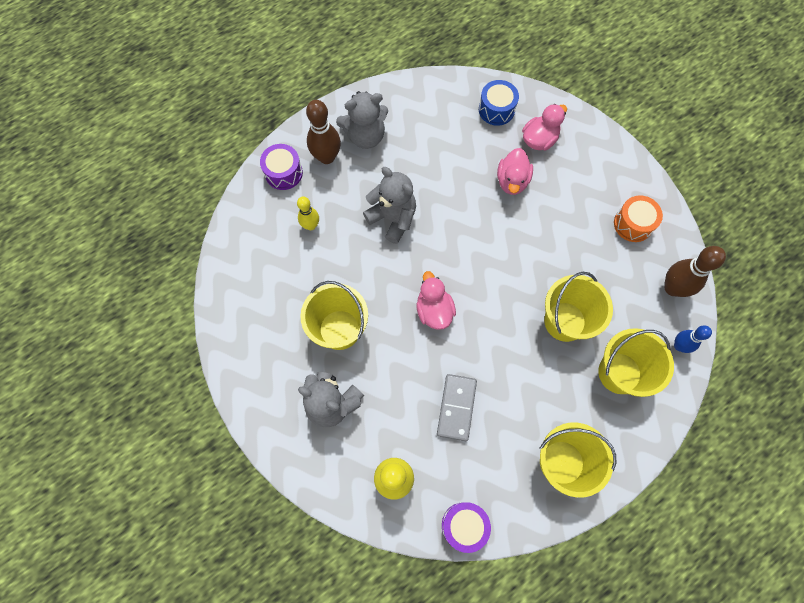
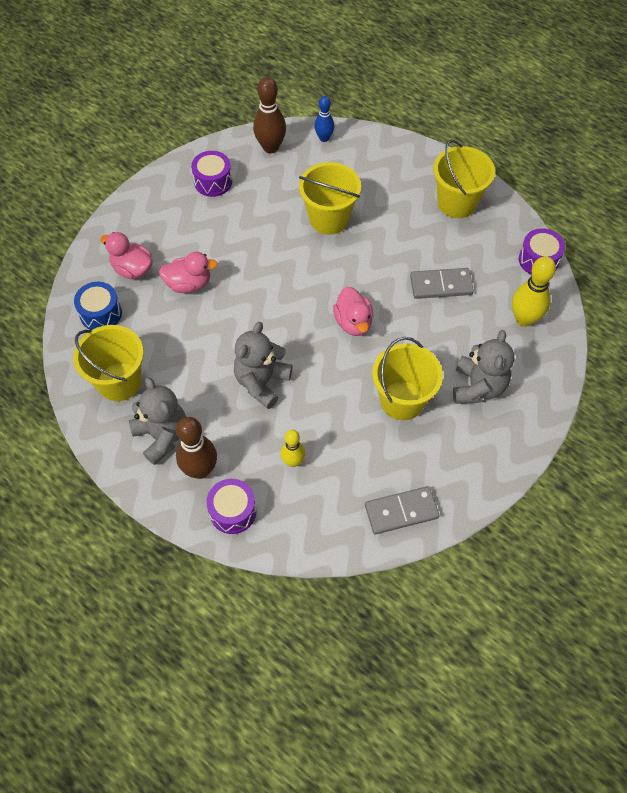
camera: 105 degrees left, 10 degrees down
pink duck [416,271,456,330] -> pink duck turned 75 degrees counterclockwise [333,287,373,336]
yellow bucket [598,328,674,397] -> yellow bucket moved to [73,325,144,401]
orange drum [614,195,663,242] -> purple drum [191,151,232,197]
none -> grey domino [365,486,440,534]

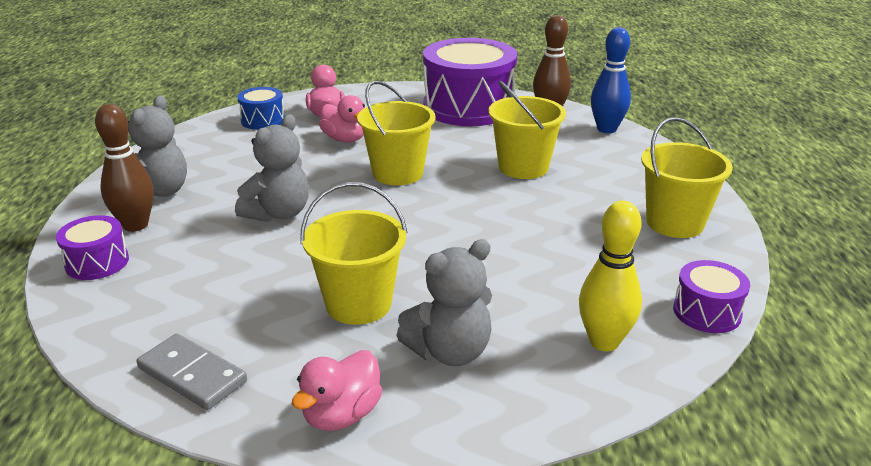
camera: 50 degrees right, 30 degrees down
yellow bucket [73,325,144,401] -> yellow bucket moved to [357,81,436,185]
purple drum [191,151,232,197] -> purple drum [423,38,517,126], size x2.16
grey teddy bear [234,322,293,409] -> grey teddy bear turned 135 degrees clockwise [235,114,309,222]
yellow bowling pin [281,430,305,467] -> none
blue bowling pin [314,96,334,142] -> blue bowling pin [591,27,631,133], size x1.62
pink duck [333,287,373,336] -> pink duck moved to [292,350,382,431]
grey domino [410,268,474,299] -> none

